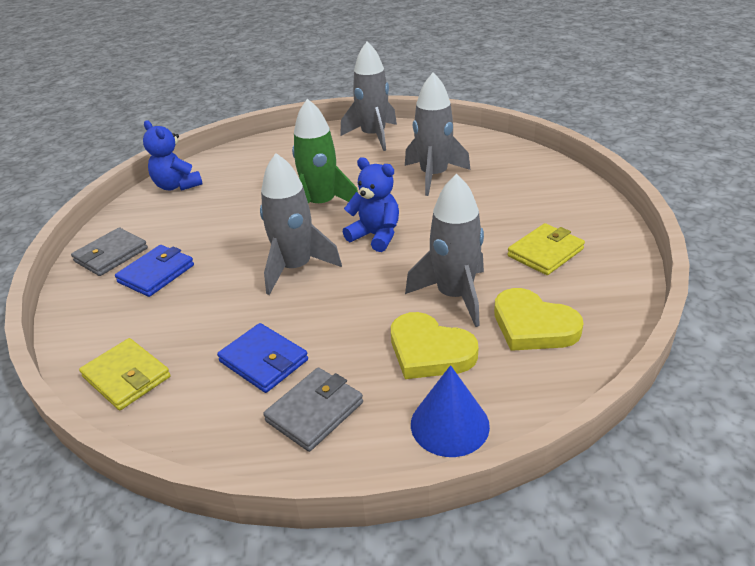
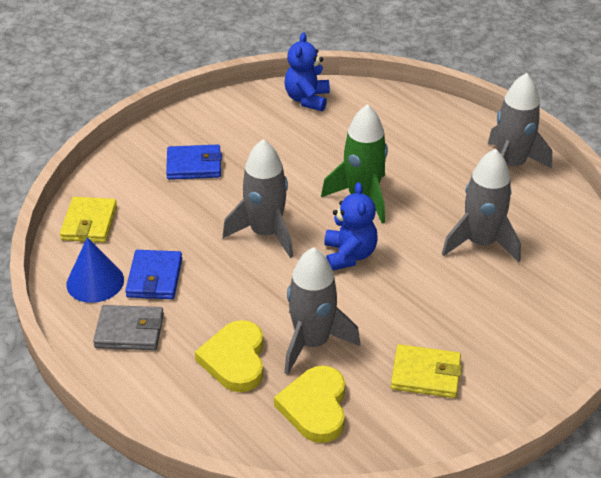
camera: 50 degrees right, 5 degrees up
grey wallet [71,228,148,276] -> none
blue cone [411,365,490,457] -> blue cone moved to [66,237,124,303]

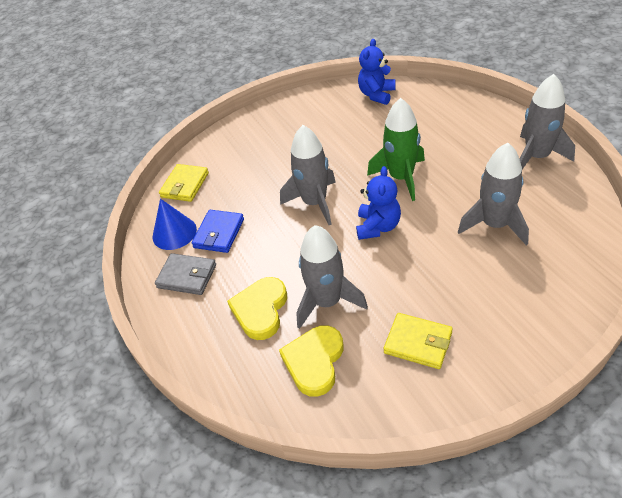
camera: 20 degrees right, 5 degrees up
blue wallet [166,144,222,180] -> none

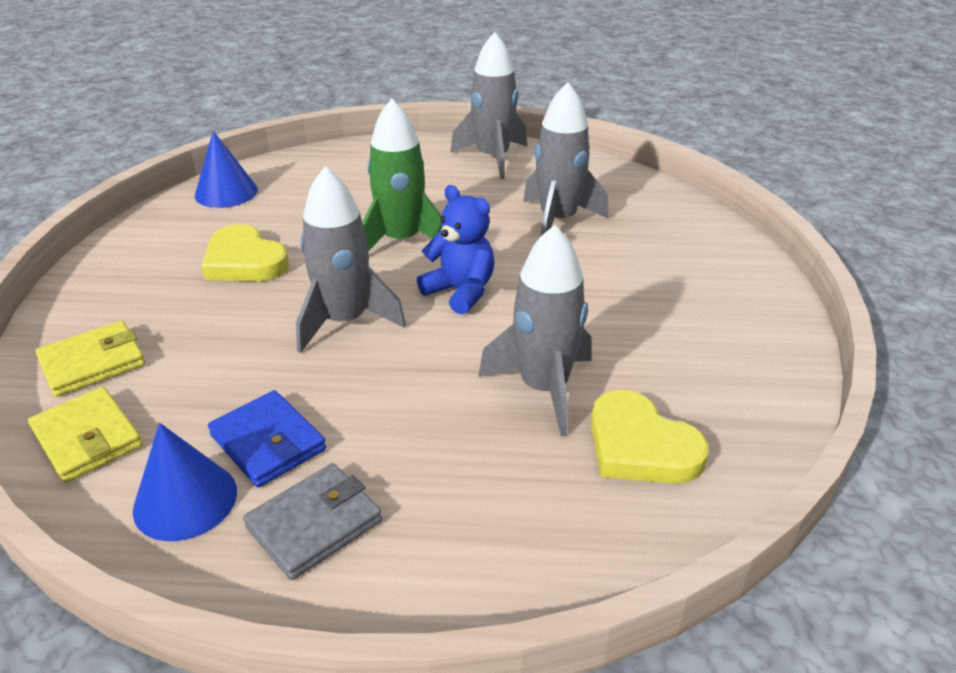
camera: 65 degrees left, 10 degrees down
yellow heart [227,277,287,340] -> yellow heart moved to [201,224,289,281]
blue teddy bear [358,39,396,105] -> blue cone [195,131,258,208]
yellow wallet [384,313,453,369] -> yellow wallet moved to [35,321,145,397]

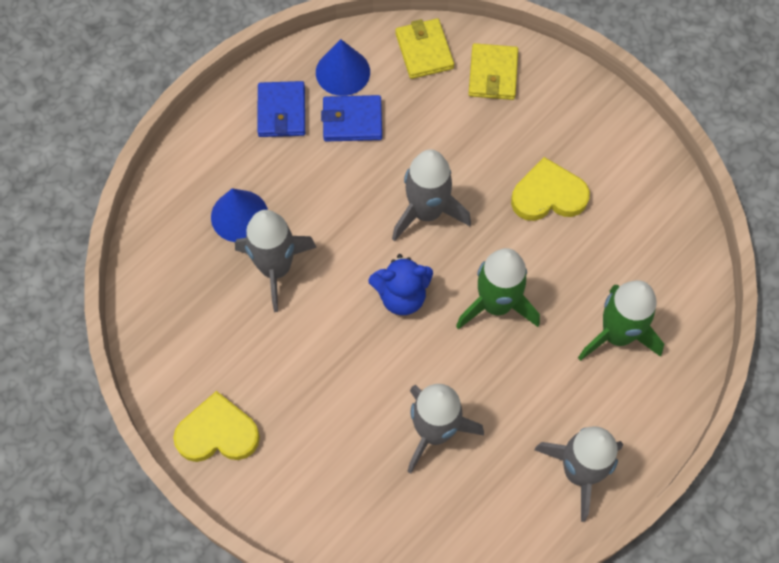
camera: 130 degrees right, 30 degrees up
yellow wallet [28,387,143,483] -> yellow wallet turned 75 degrees clockwise [395,18,454,79]
blue cone [195,131,258,208] -> blue cone moved to [211,188,268,242]
grey wallet [243,463,382,580] -> blue wallet [257,81,305,137]
yellow heart [591,390,709,484] -> yellow heart moved to [173,391,260,462]
none -> green rocket [578,280,664,361]

